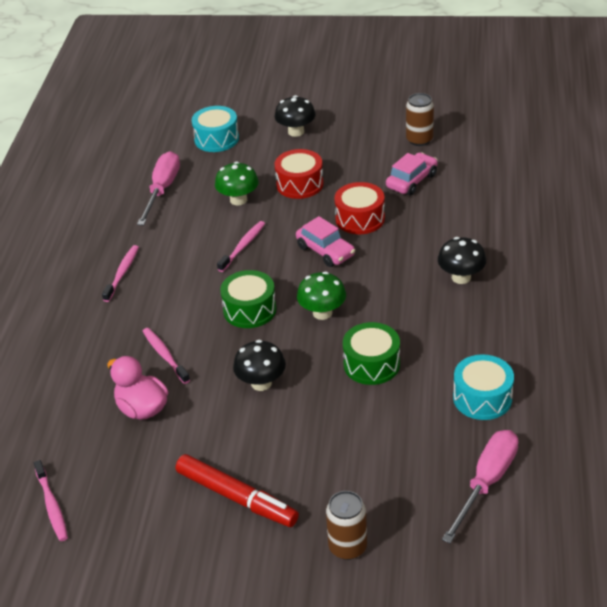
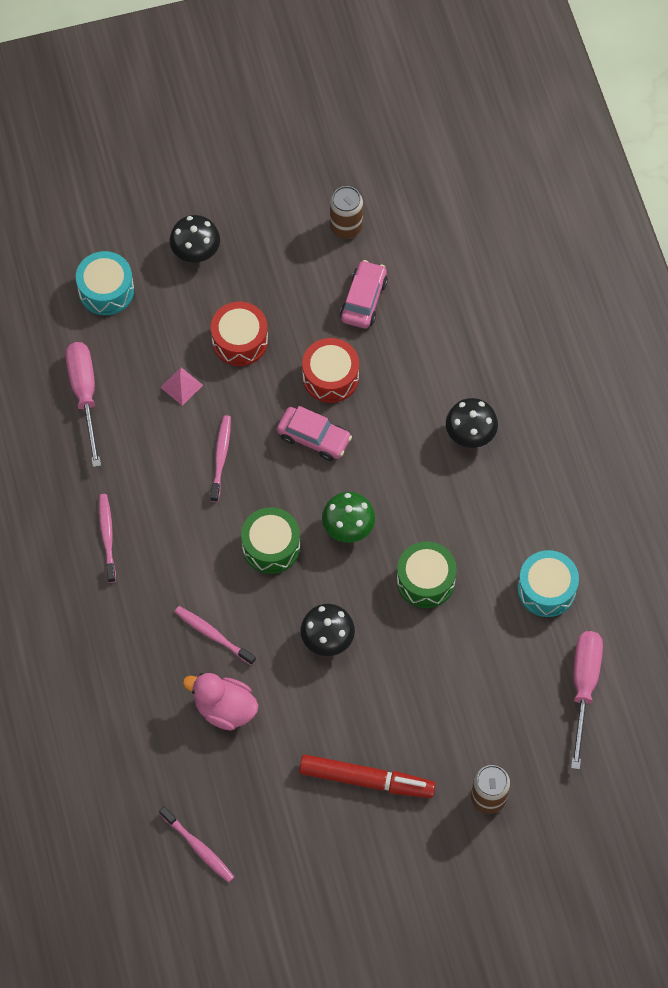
camera: 25 degrees left, 25 degrees up
green mushroom [215,161,259,206] -> pink pyramid [160,367,203,406]

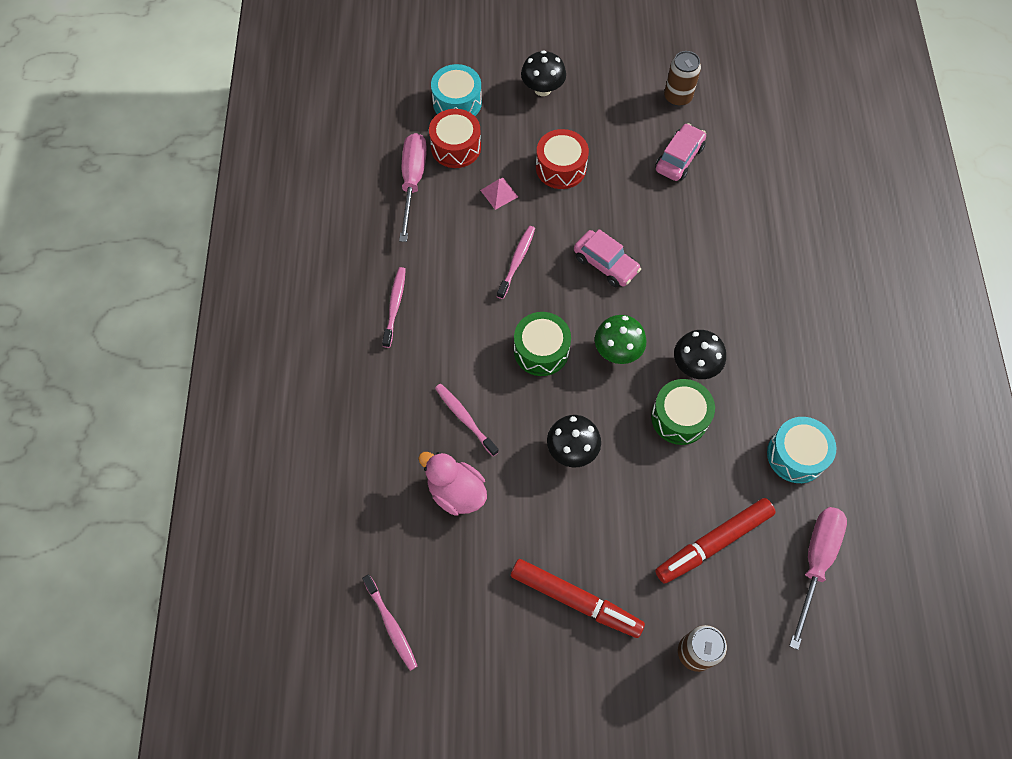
camera: 15 degrees right, 0 degrees up
red drum [302,338,359,403] -> red drum moved to [429,109,481,168]
black mushroom [446,398,498,448] -> black mushroom moved to [674,330,726,379]
none -> red marker [655,498,776,584]

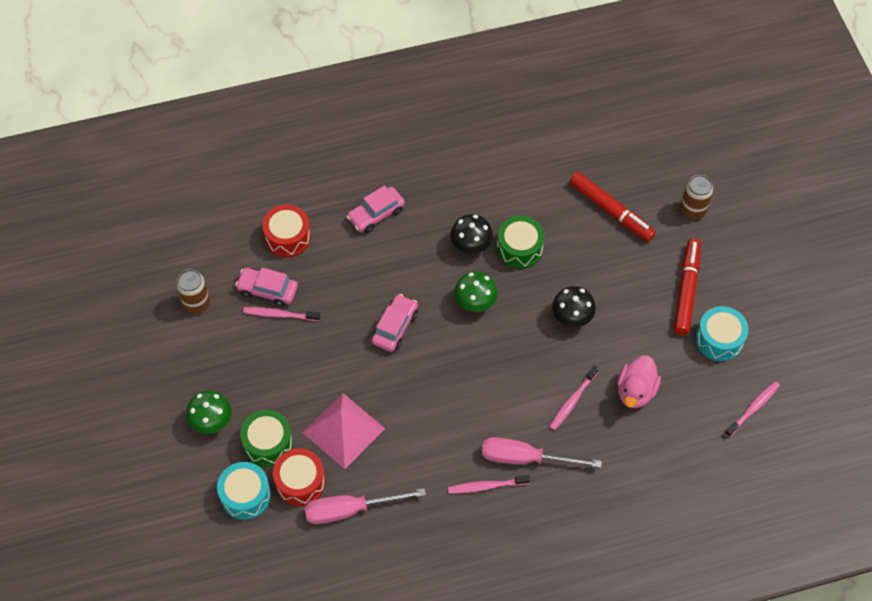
camera: 105 degrees left, 5 degrees down
pink pyramid [480,178,518,210] -> pink pyramid [303,393,385,469], size x2.21
pink toothbrush [497,226,535,299] -> pink toothbrush moved to [243,307,320,321]
green drum [514,312,571,376] -> green drum moved to [240,410,293,467]
black mushroom [521,50,566,96] -> green mushroom [186,390,231,434]
red drum [536,129,589,189] -> red drum moved to [262,204,311,257]
turquoise drum [767,417,836,483] -> turquoise drum moved to [696,306,749,361]
pink screwdriver [789,507,847,650] -> pink screwdriver moved to [482,437,602,468]
none -> pink car [347,185,405,233]

